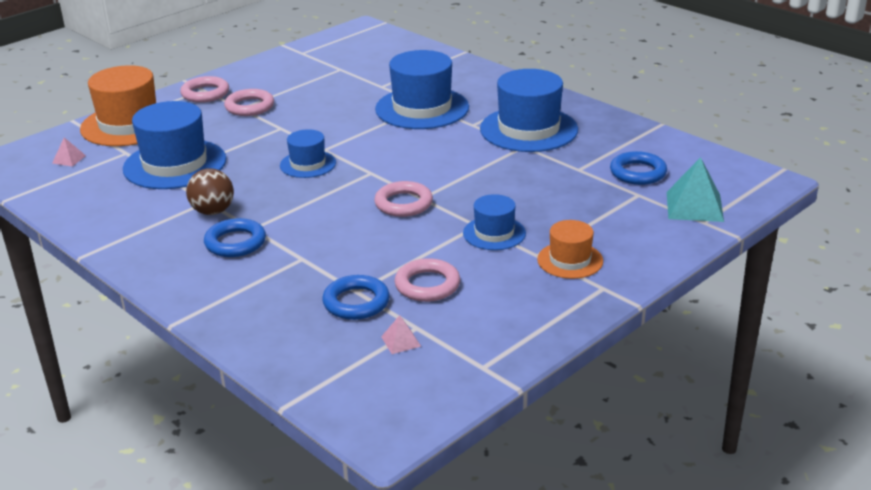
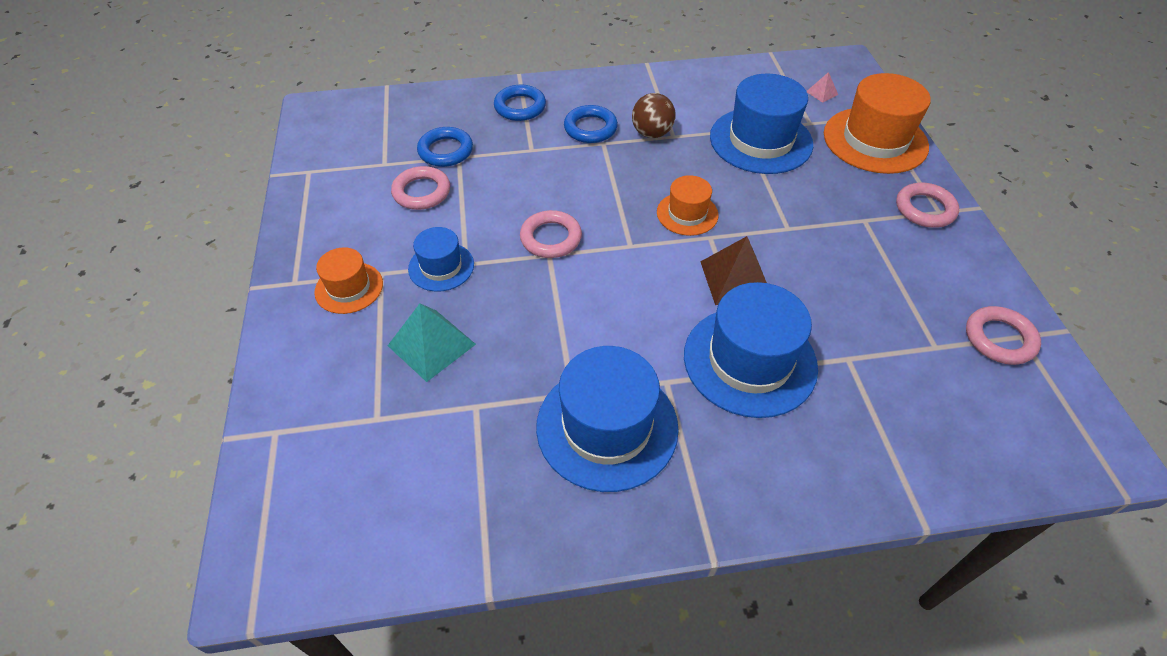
camera: 125 degrees right, 20 degrees up
pink ring [224,89,274,116] -> pink ring moved to [966,306,1041,365]
blue hat [280,129,336,178] -> orange hat [657,175,718,236]
pink pyramid [381,315,421,354] -> none
blue ring [610,151,667,185] -> blue ring moved to [494,85,546,121]
turquoise pyramid [667,157,724,222] -> turquoise pyramid moved to [388,303,476,382]
none -> brown pyramid [700,236,767,305]

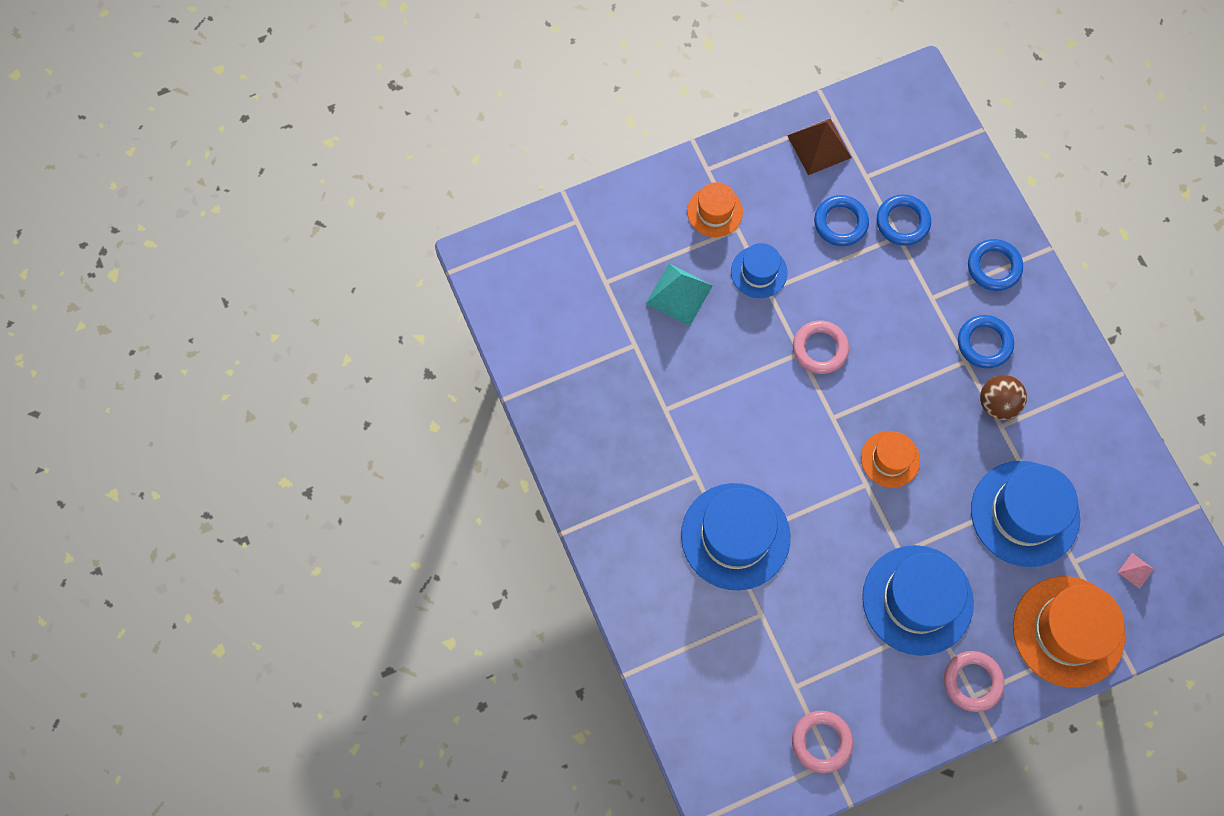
camera: 75 degrees right, 20 degrees up
pink ring [391,166,450,210] -> blue ring [814,195,869,246]
blue hat [536,346,679,492] -> blue hat moved to [862,545,974,656]
brown pyramid [700,236,767,305] -> brown pyramid moved to [787,118,852,175]

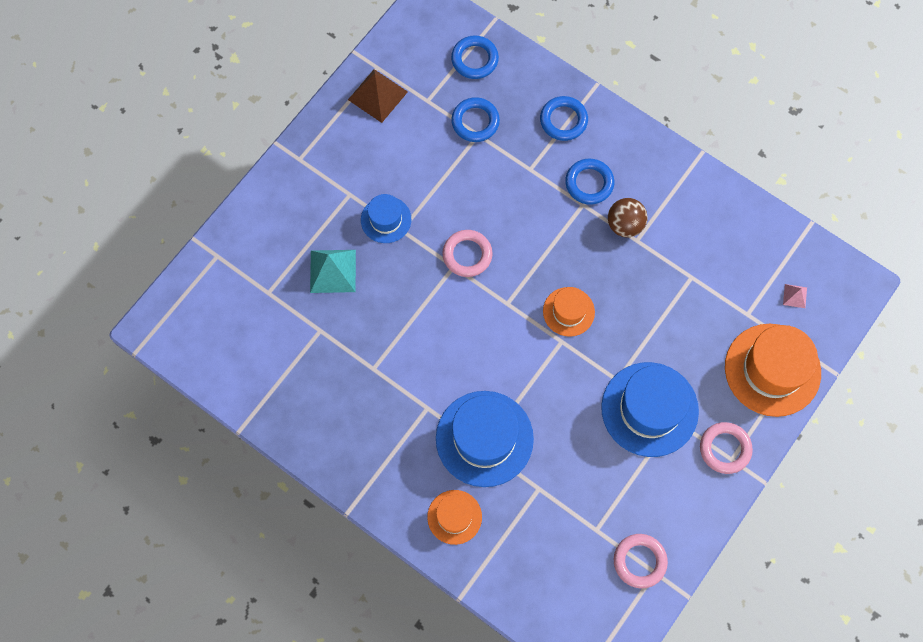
camera: 30 degrees left, 0 degrees up
orange hat [687,182,743,237] -> orange hat moved to [427,490,482,545]
blue ring [814,195,869,246] -> blue ring moved to [451,35,499,79]
blue hat [971,461,1080,567] -> none

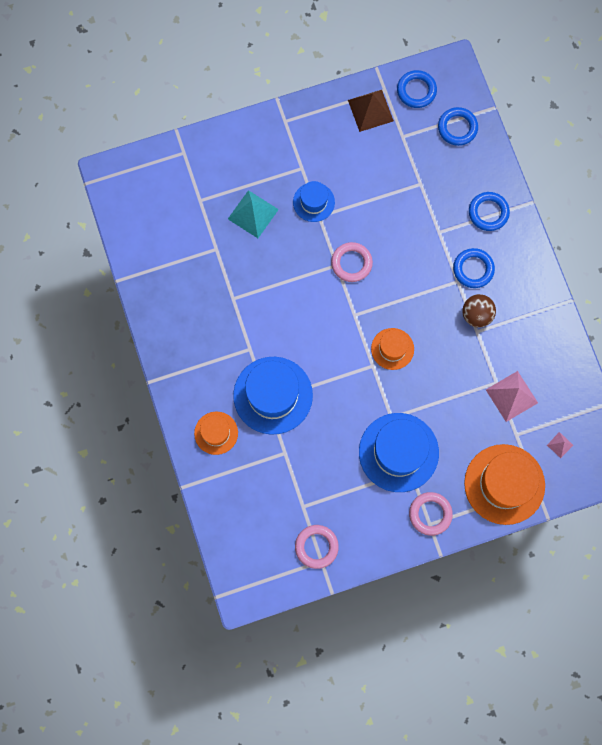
camera: 35 degrees right, 5 degrees up
blue ring [451,97,500,142] -> blue ring moved to [397,70,437,108]
none -> pink pyramid [486,371,538,422]

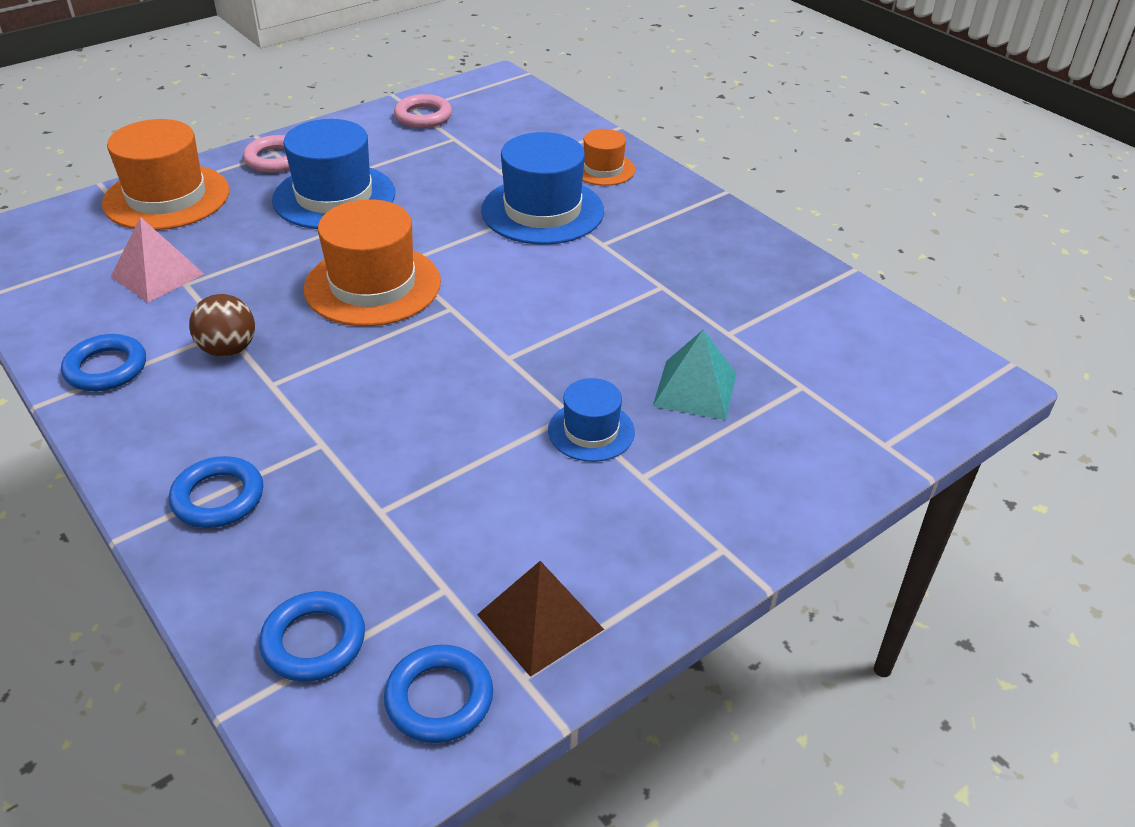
camera: 160 degrees right, 35 degrees down
pink ring [331,242,373,282] -> none
orange hat [371,328,414,370] -> orange hat [304,200,441,326], size x1.82
blue ring [453,248,495,288] -> blue ring moved to [61,334,146,391]
pink pyramid [547,432,573,458] -> none

